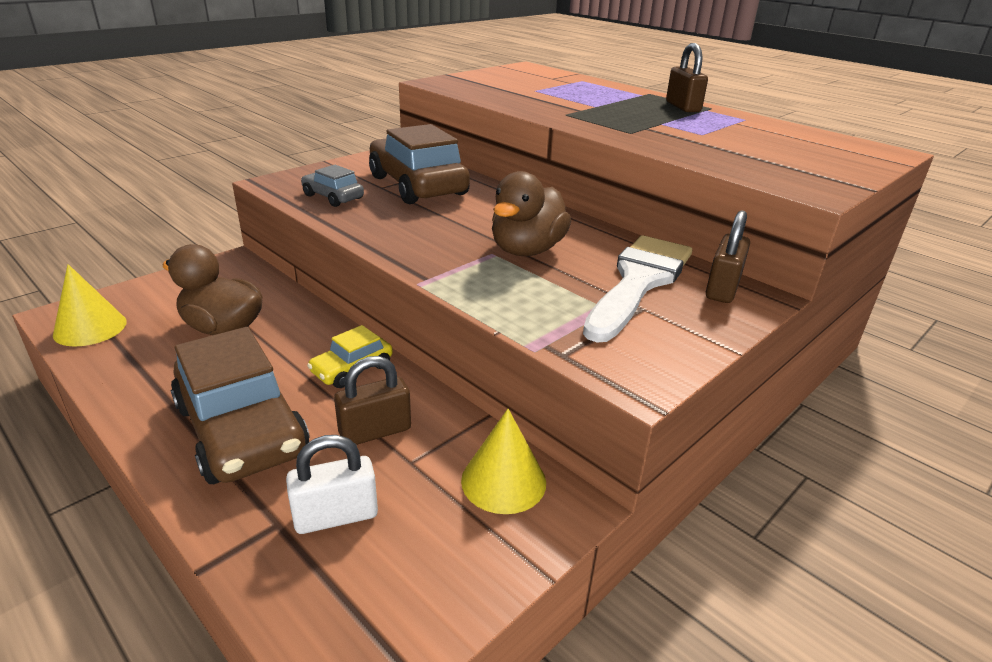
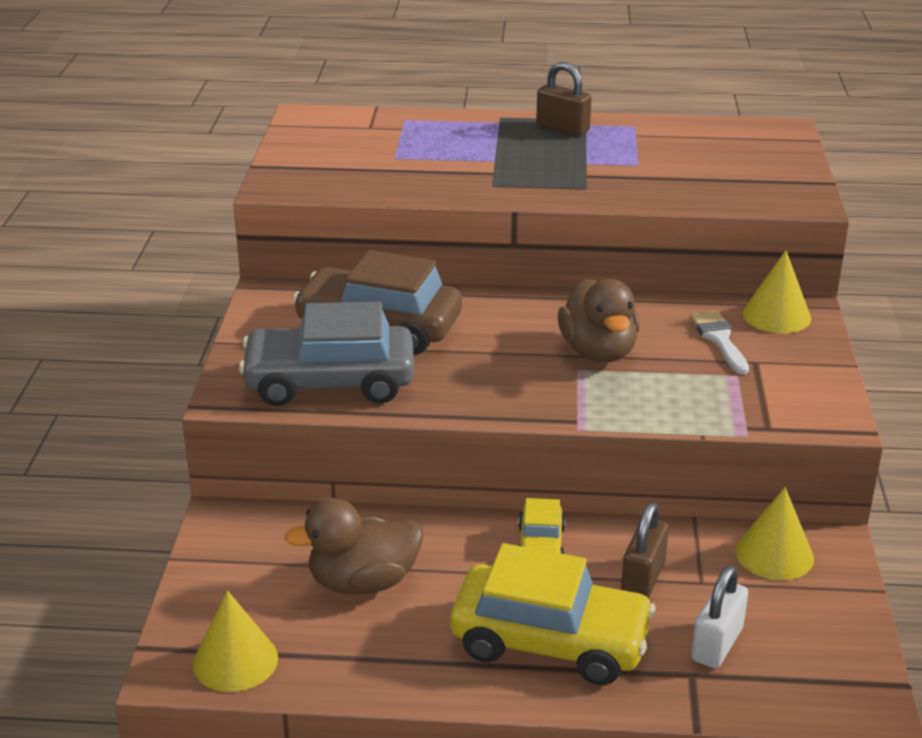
camera: 40 degrees left, 0 degrees up
brown car [171,327,309,484] -> yellow car [450,543,656,685]
grey car [301,165,364,207] -> grey car [239,302,414,406], size x2.01
white brush [583,235,692,343] -> white brush [690,311,749,374], size x0.53
brown padlock [706,210,750,303] -> yellow cone [743,250,811,333]

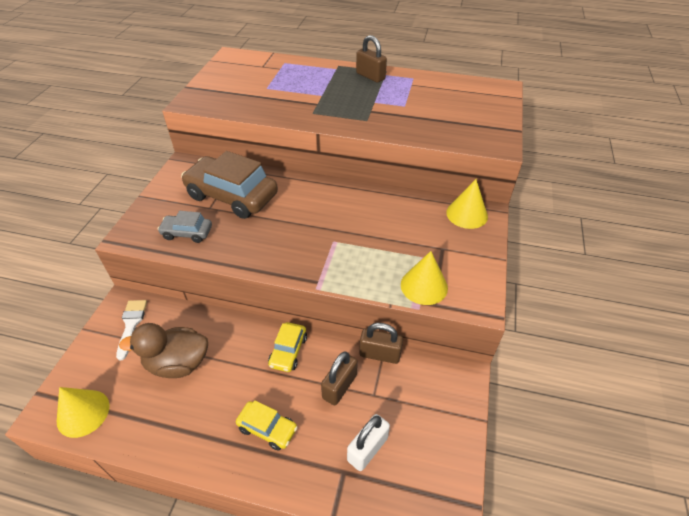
camera: 10 degrees right, 15 degrees up
grey car [239,302,414,406] -> grey car [157,211,212,243], size x0.50
yellow car [450,543,656,685] -> yellow car [236,400,298,451], size x0.50
brown duck [558,279,640,362] -> none
white brush [690,311,749,374] -> white brush moved to [116,300,147,360]
yellow cone [736,487,814,580] -> yellow cone moved to [401,251,448,305]
none -> brown padlock [359,323,403,364]

